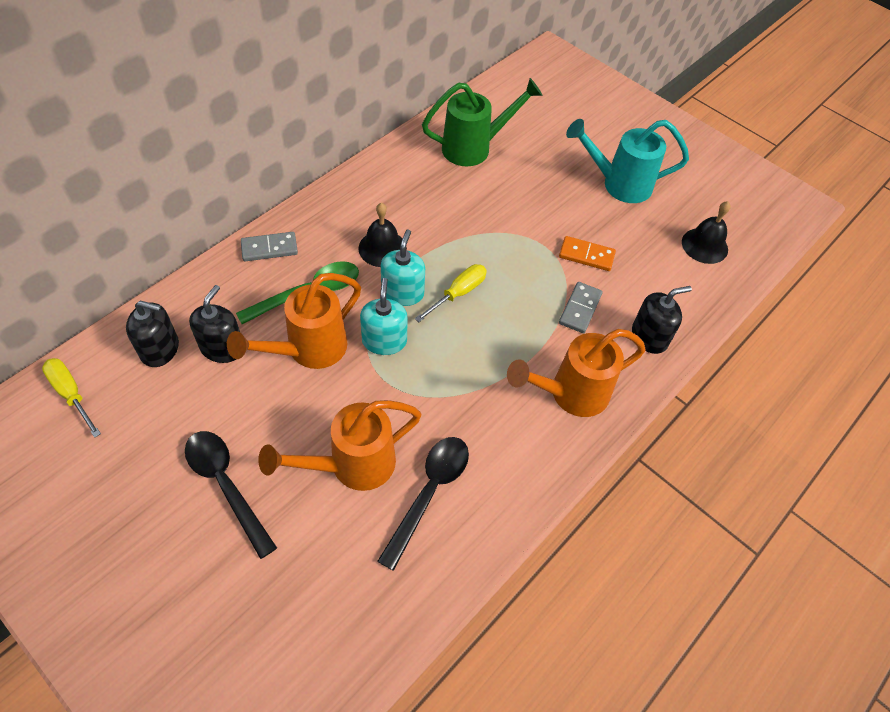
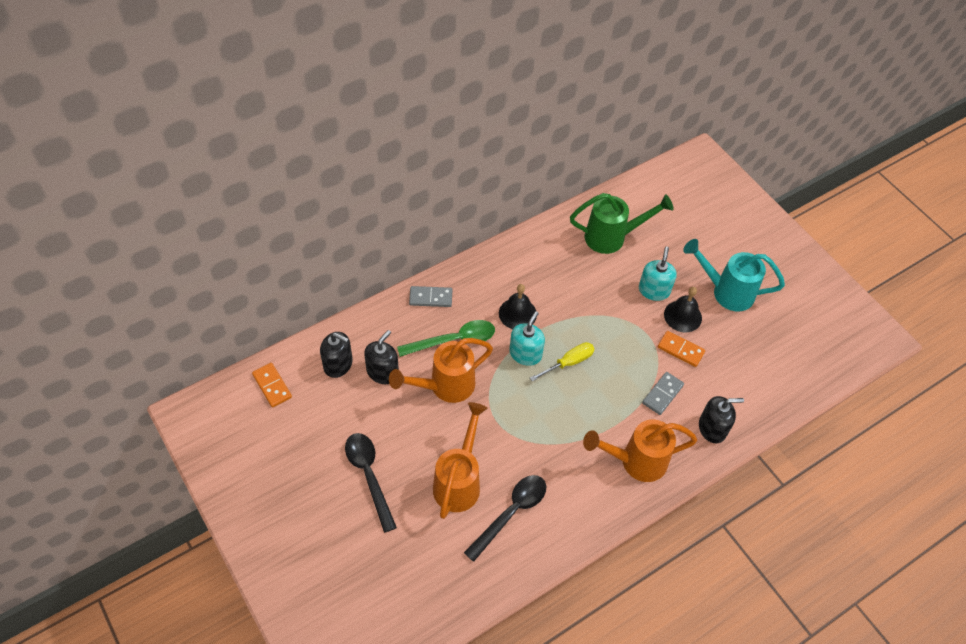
camera: 15 degrees right, 0 degrees up
yellow screwdriver [42,358,101,438] -> orange domino [252,363,292,407]
orange watering can [258,400,421,491] -> orange watering can turned 120 degrees clockwise [433,402,488,519]
turquoise soap dispenser [360,278,408,355] -> turquoise soap dispenser moved to [639,247,677,301]
black bell [682,201,731,264] -> black bell moved to [664,287,702,333]

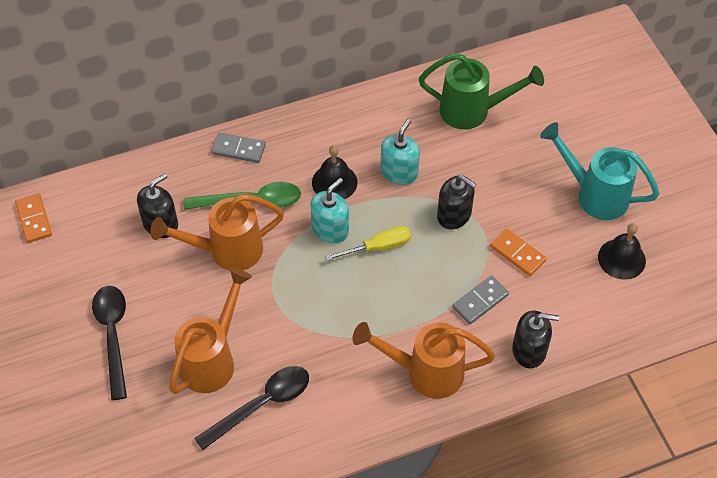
camera: 15 degrees right, 0 degrees up
black soap dispenser [320,332,353,378] -> black soap dispenser moved to [437,175,476,229]
turquoise soap dispenser [639,247,677,301] -> turquoise soap dispenser moved to [380,119,420,185]
black bell [664,287,702,333] -> black bell moved to [598,223,646,280]

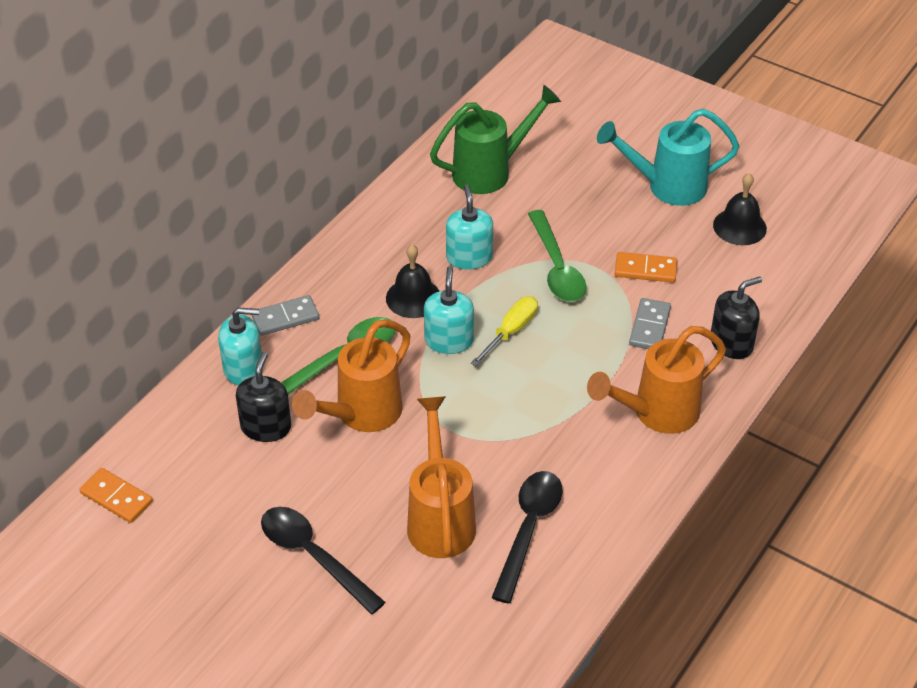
camera: 35 degrees left, 10 degrees down
black soap dispenser [437,175,476,229] -> green spoon [528,210,586,302]
none -> turquoise soap dispenser [218,307,263,386]

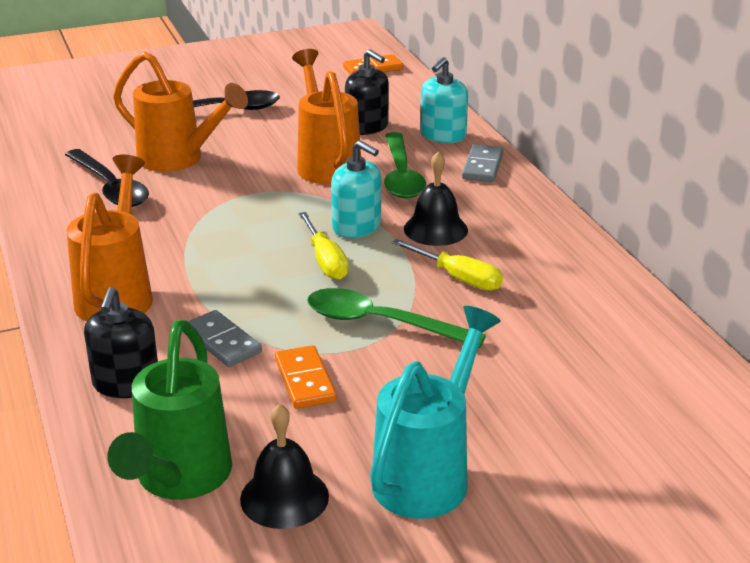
camera: 125 degrees right, 15 degrees down
green watering can [430,85,561,194] -> green watering can moved to [108,320,232,500]
turquoise soap dispenser [446,185,493,270] -> yellow screwdriver [392,239,503,291]
orange domino [615,252,677,283] -> orange domino turned 60 degrees counterclockwise [275,345,336,409]

